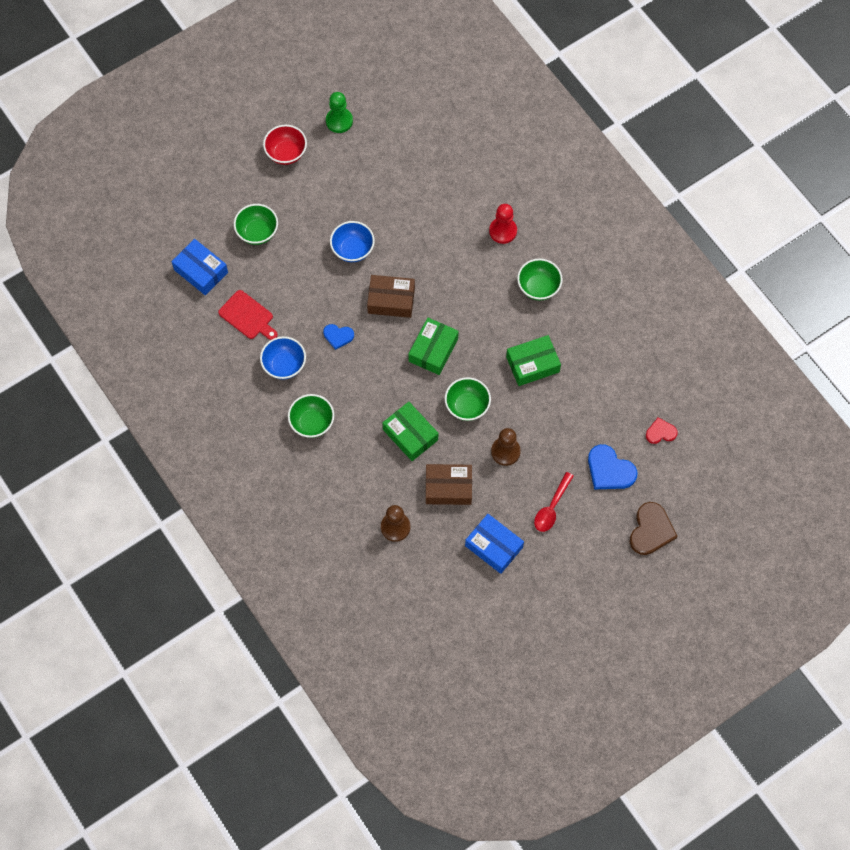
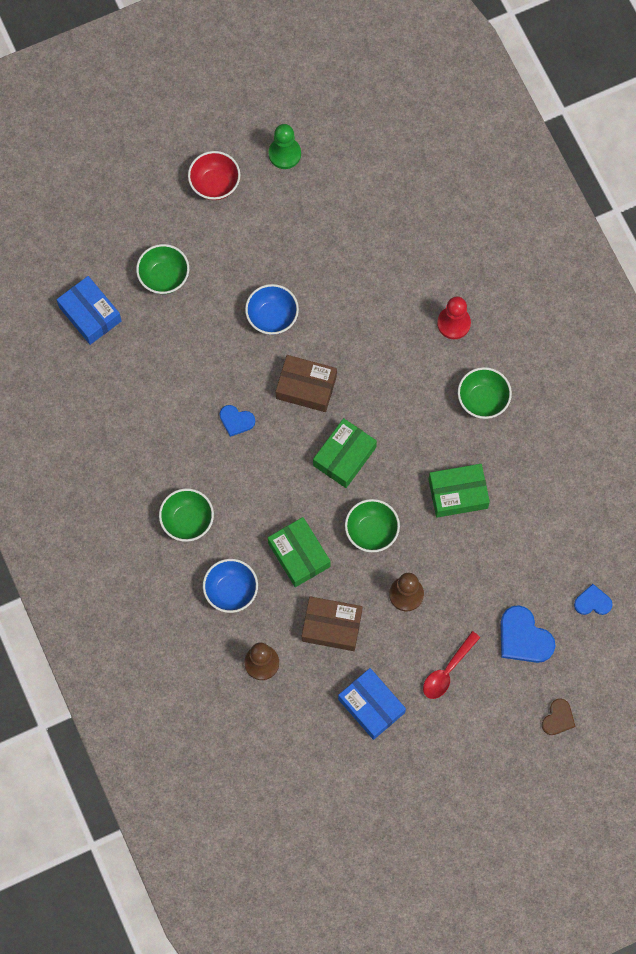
camera: 10 degrees right, 5 degrees up
red cutting board [218,290,278,340] -> none
blue bowl [260,336,306,379] -> blue bowl moved to [203,559,258,613]
brown heart [630,502,677,555] -> brown heart [542,699,575,735], size x0.59
red heart [646,417,678,444] -> blue heart [574,584,612,615]

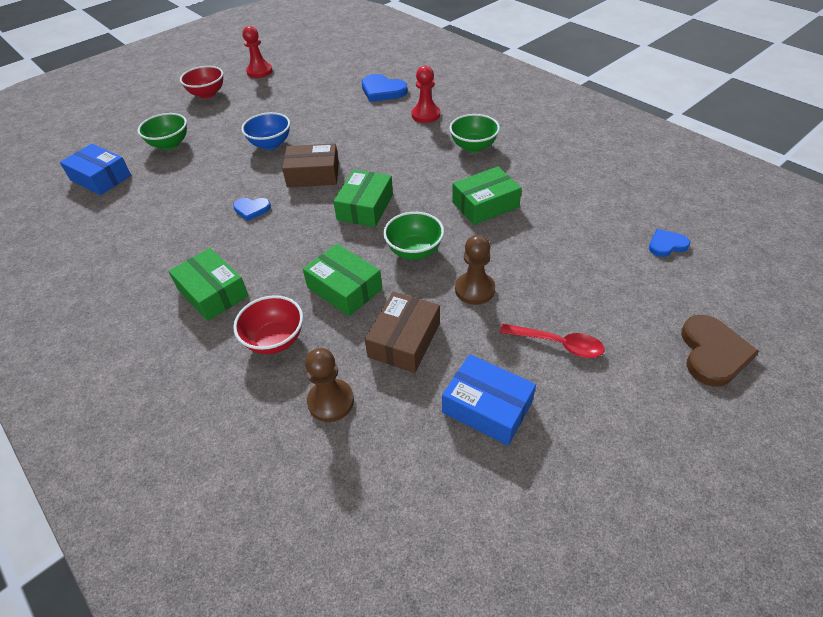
camera: 15 degrees left, 25 degrees down
green bowl [159,488,214,542] -> green box [168,248,249,321]
blue bowl [203,559,258,613] -> red bowl [233,295,303,354]
green pawn [268,124,301,169] -> red pawn [242,26,272,78]
brown box [302,596,362,651] -> brown box turned 60 degrees counterclockwise [365,292,440,373]
red spoon [423,631,480,699] -> red spoon turned 90 degrees counterclockwise [500,324,605,358]
blue heart [500,605,556,663] -> blue heart moved to [362,74,408,102]
brown heart [542,699,575,735] -> brown heart [681,315,759,387], size x1.68

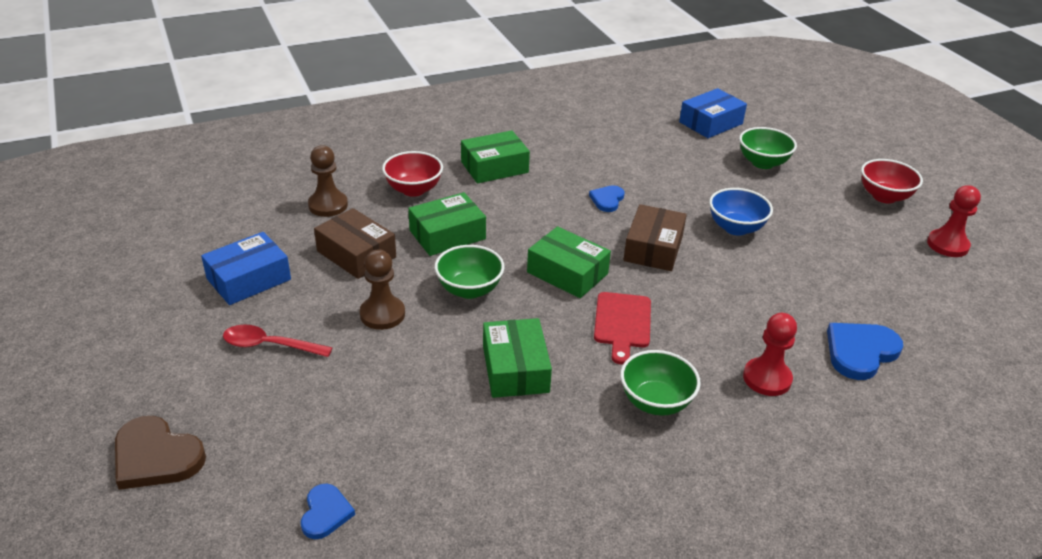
camera: 105 degrees right, 10 degrees down
red spoon [500,324,605,358] -> red spoon turned 60 degrees clockwise [223,325,333,357]
none -> red cutting board [594,292,651,364]

